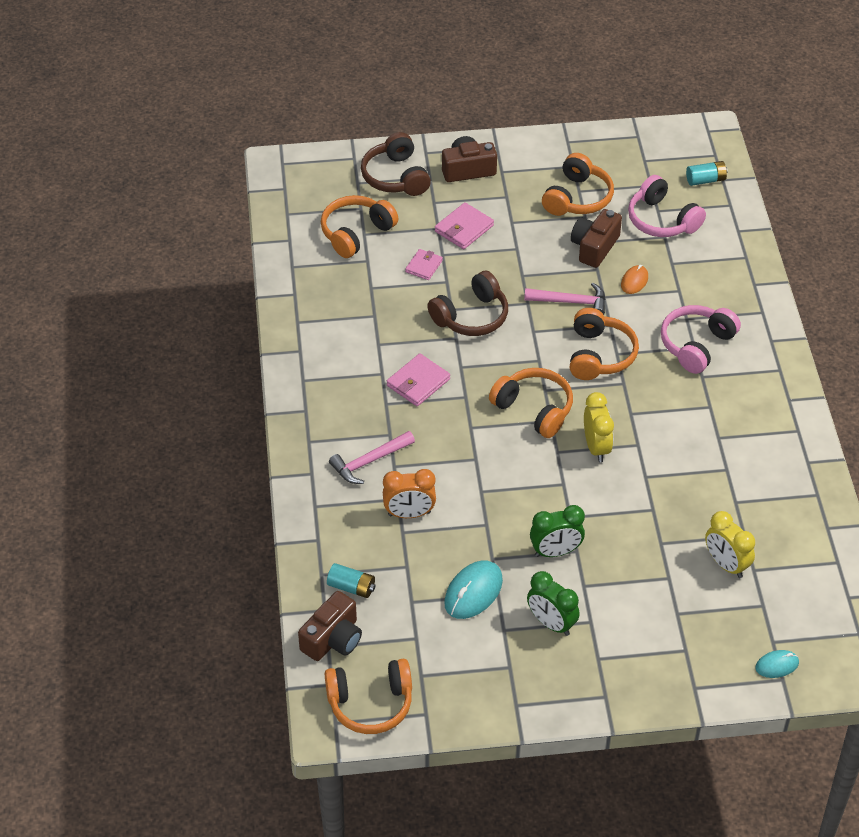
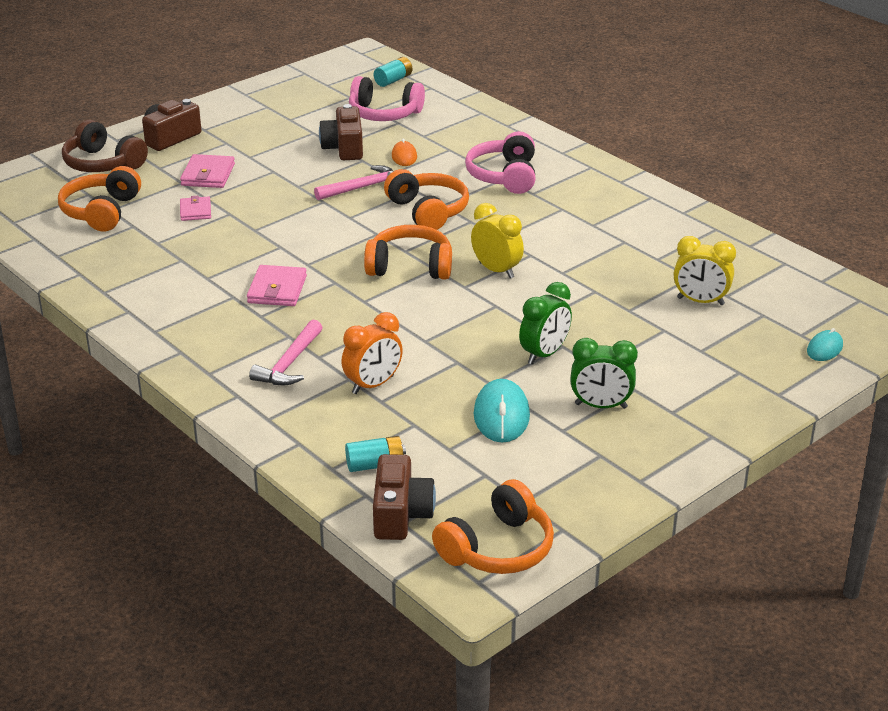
camera: 35 degrees left, 15 degrees down
brown headphones [427,271,508,336] -> none
orange headphones [542,153,614,216] -> none

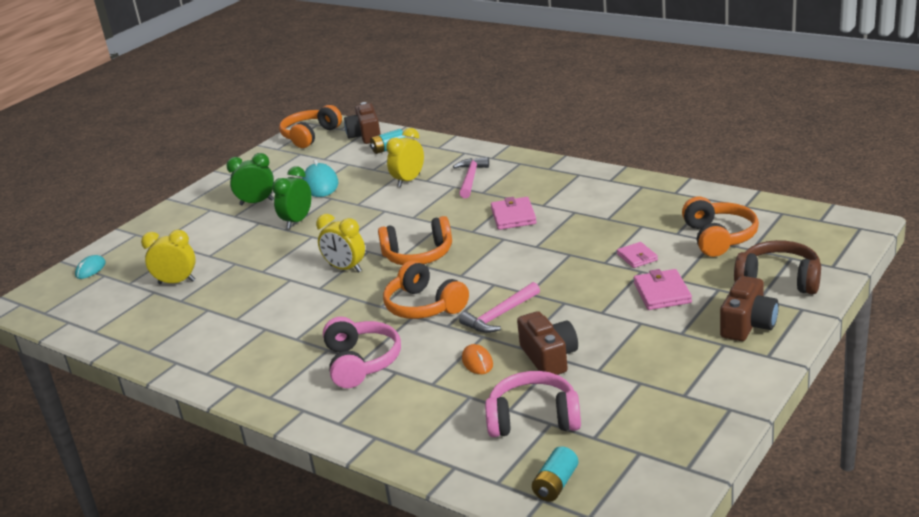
camera: 170 degrees right, 5 degrees down
orange clock [341,312,403,394] -> yellow clock [386,128,424,187]

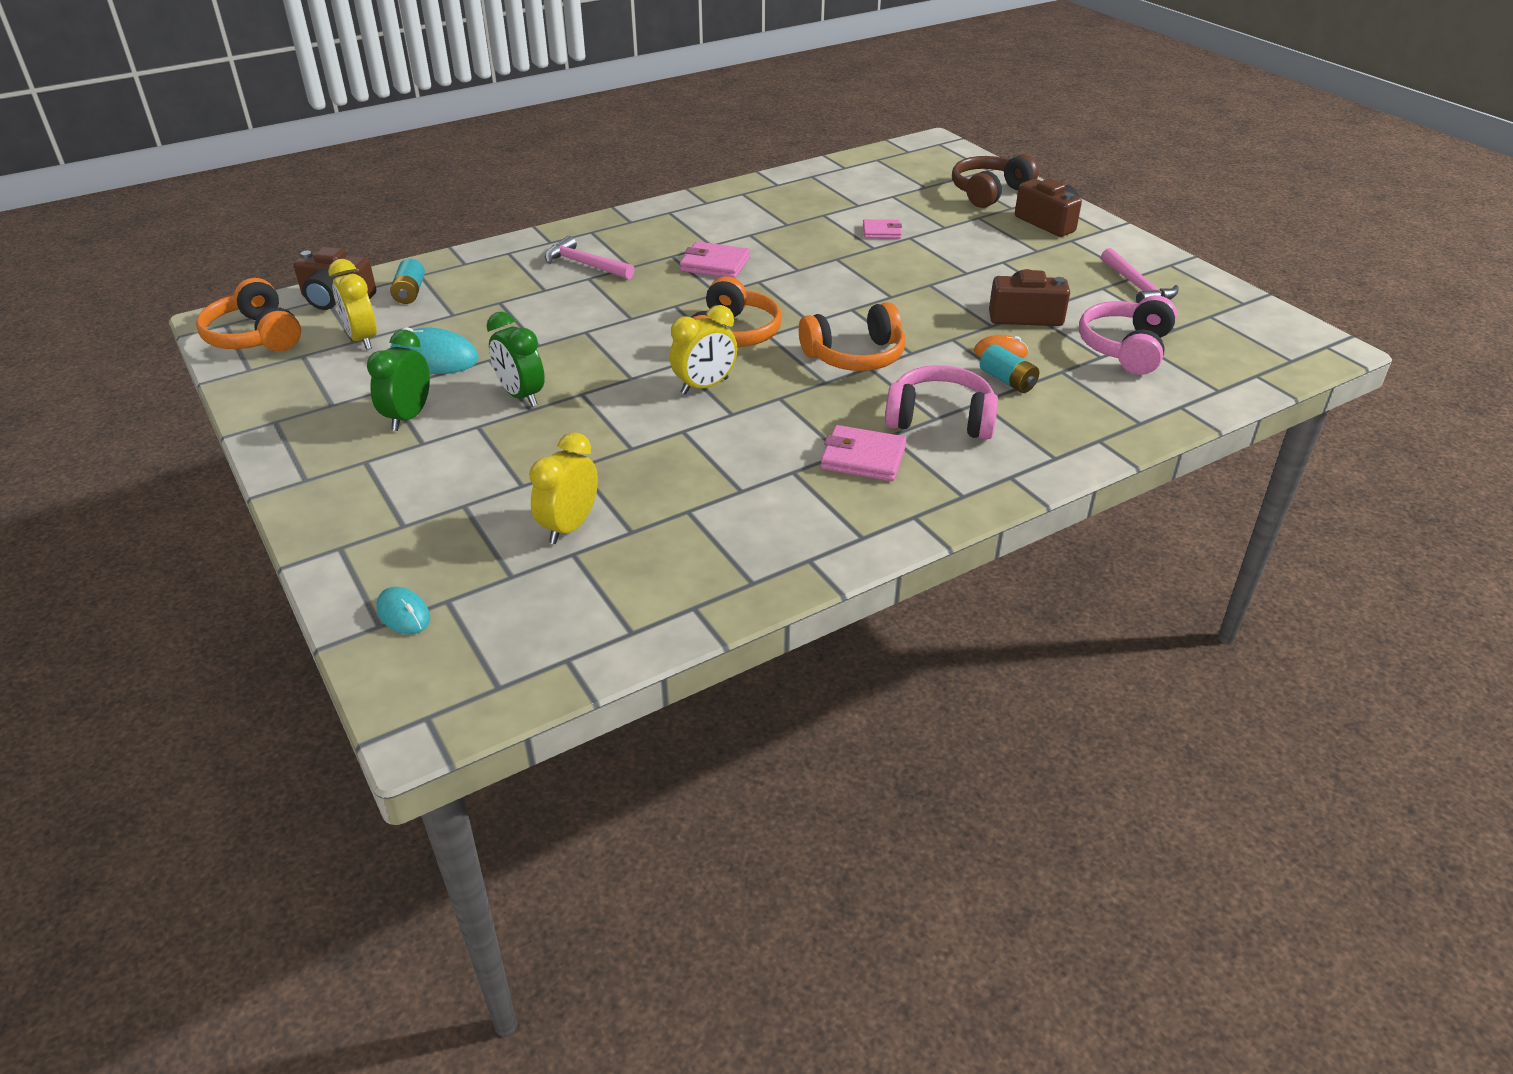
camera: 70 degrees left, 10 degrees up
yellow clock [386,128,424,187] -> yellow clock moved to [328,259,377,350]
pink hammer [459,282,540,333] -> pink hammer moved to [1101,248,1178,303]
turquoise battery [532,446,578,502] -> turquoise battery moved to [980,345,1039,393]
pink wallet [634,269,692,310] -> pink wallet moved to [820,425,907,481]
orange headphones [682,197,759,257] -> none

